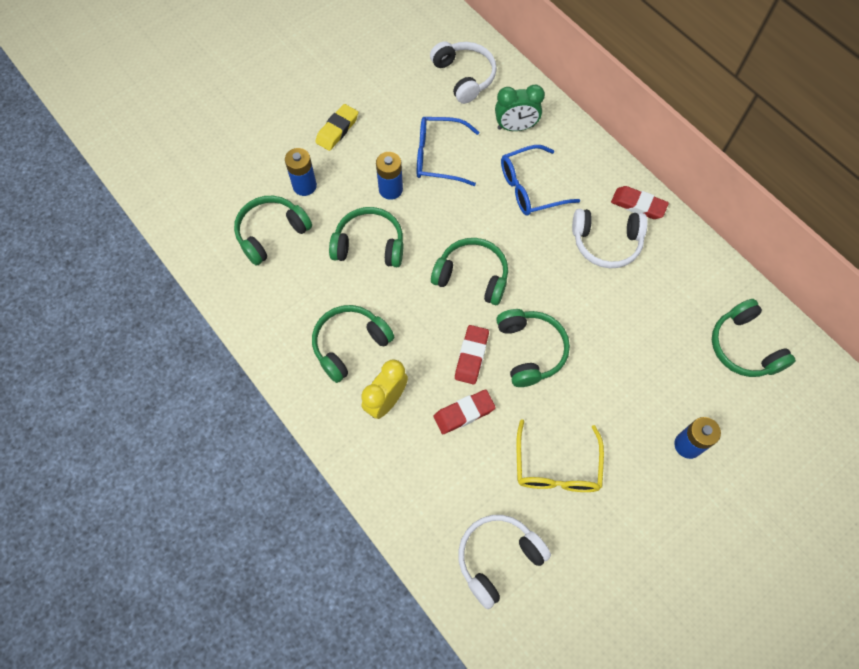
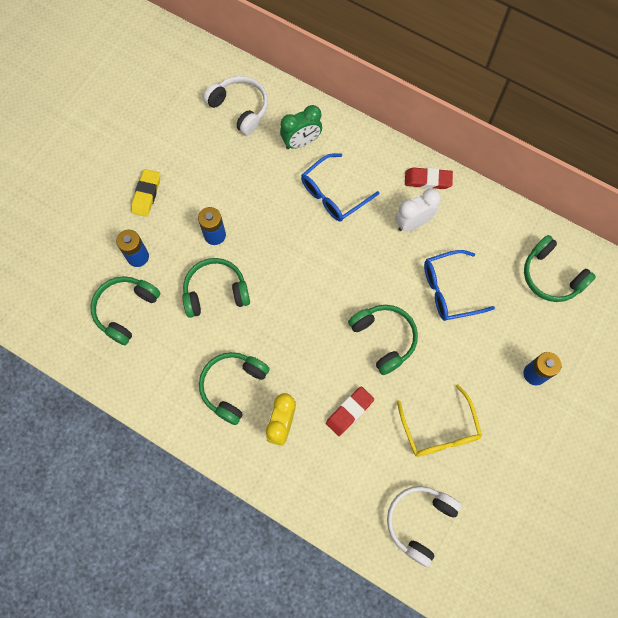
camera: 20 degrees left, 5 degrees up
blue glasses [417,117,479,186] -> blue glasses moved to [424,250,495,321]
green headphones [431,238,508,305] -> none
red eraser [455,325,489,385] -> none
white headphones [572,209,648,268] -> white clock [395,189,441,231]

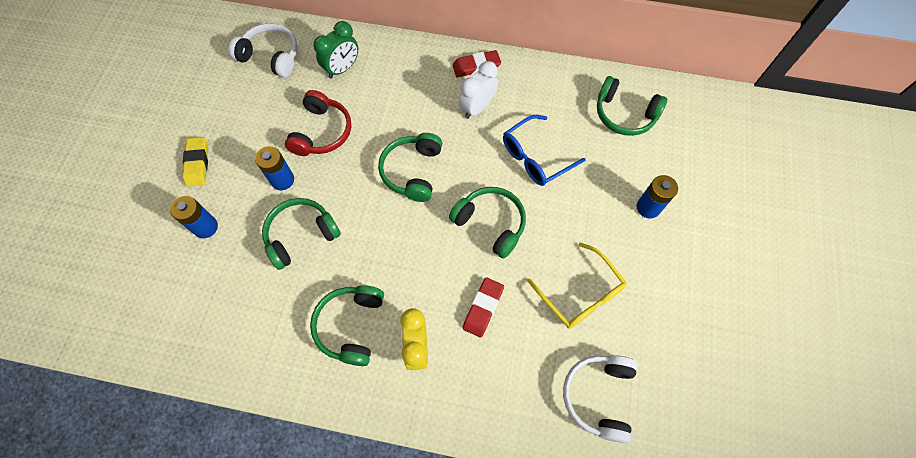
camera: 20 degrees left, 5 degrees down
green headphones [91,276,160,345] -> green headphones moved to [378,133,442,202]
blue glasses [301,153,379,221] -> none
none -> red headphones [285,90,351,156]

